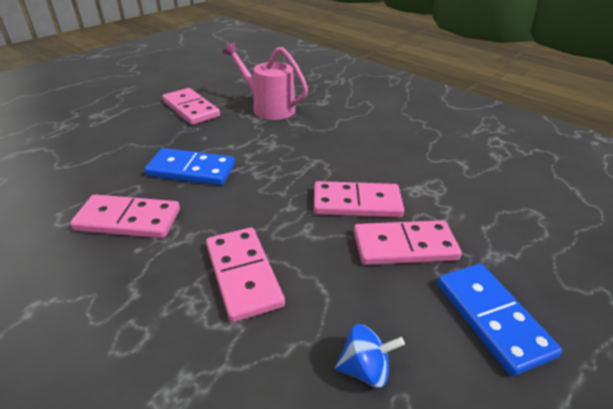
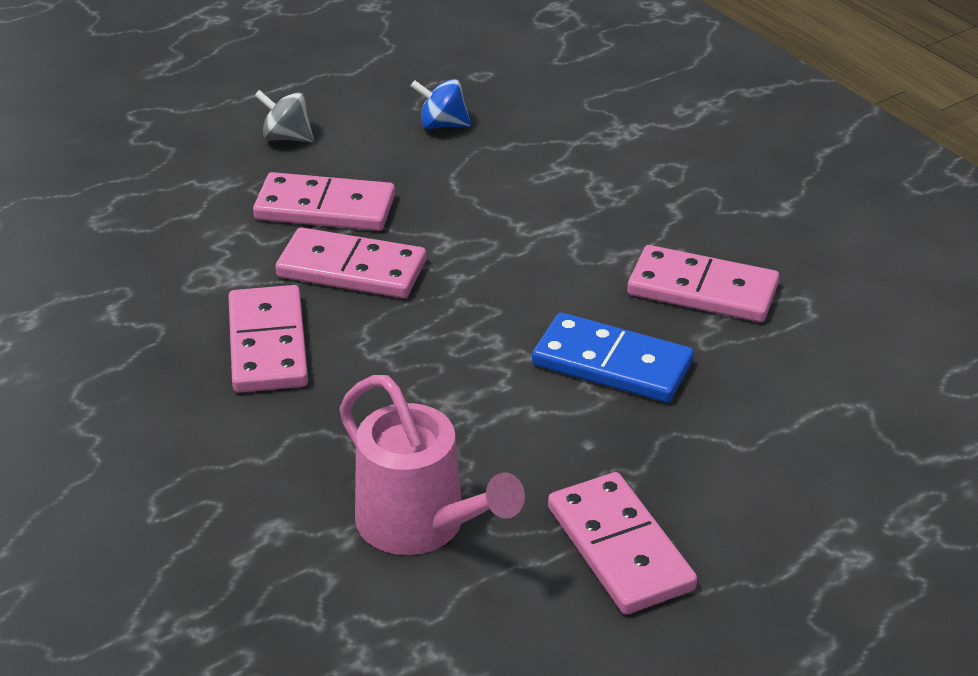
camera: 165 degrees left, 0 degrees up
pink domino [206,227,285,322] -> pink domino moved to [228,285,308,393]
blue domino [437,264,563,376] -> grey spinning top [254,90,314,142]

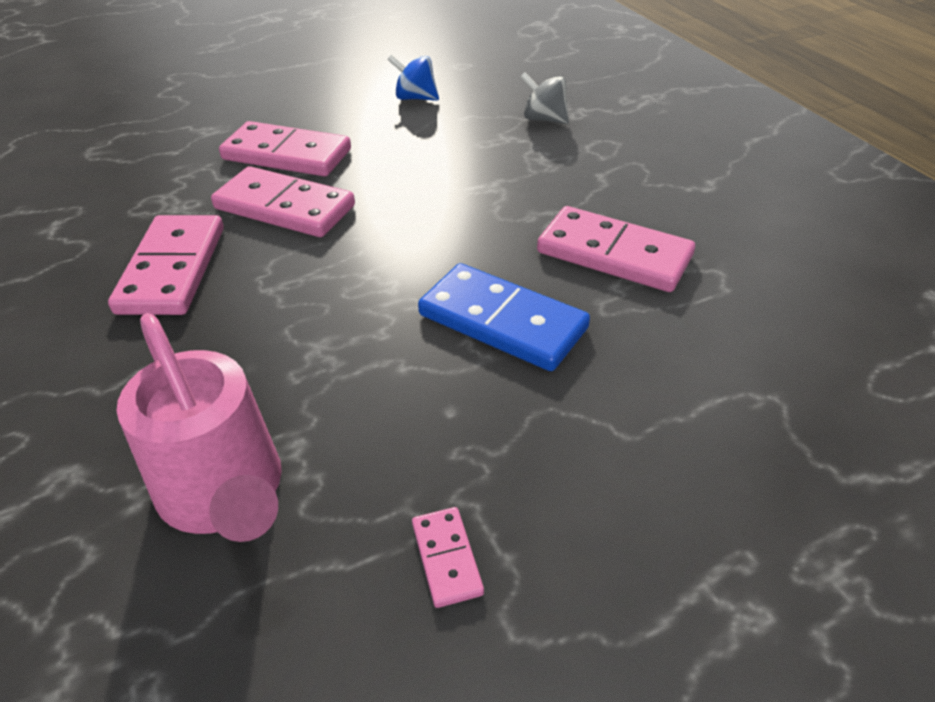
camera: 10 degrees right, 5 degrees up
grey spinning top [254,90,314,142] -> grey spinning top moved to [520,72,569,124]
pink domino [548,472,697,615] -> pink domino [412,507,484,608], size x0.48

